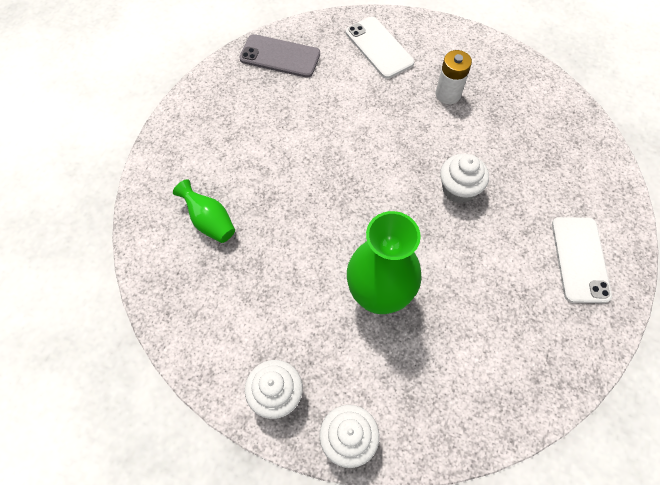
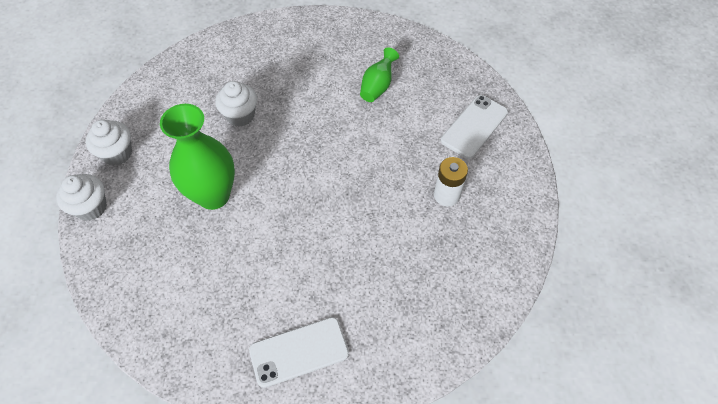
camera: 70 degrees right, 5 degrees down
green vase [173,179,235,243] -> green vase moved to [360,48,399,102]
grey phone [239,34,320,78] -> none
white cupcake [440,154,489,203] -> white cupcake moved to [215,81,257,127]

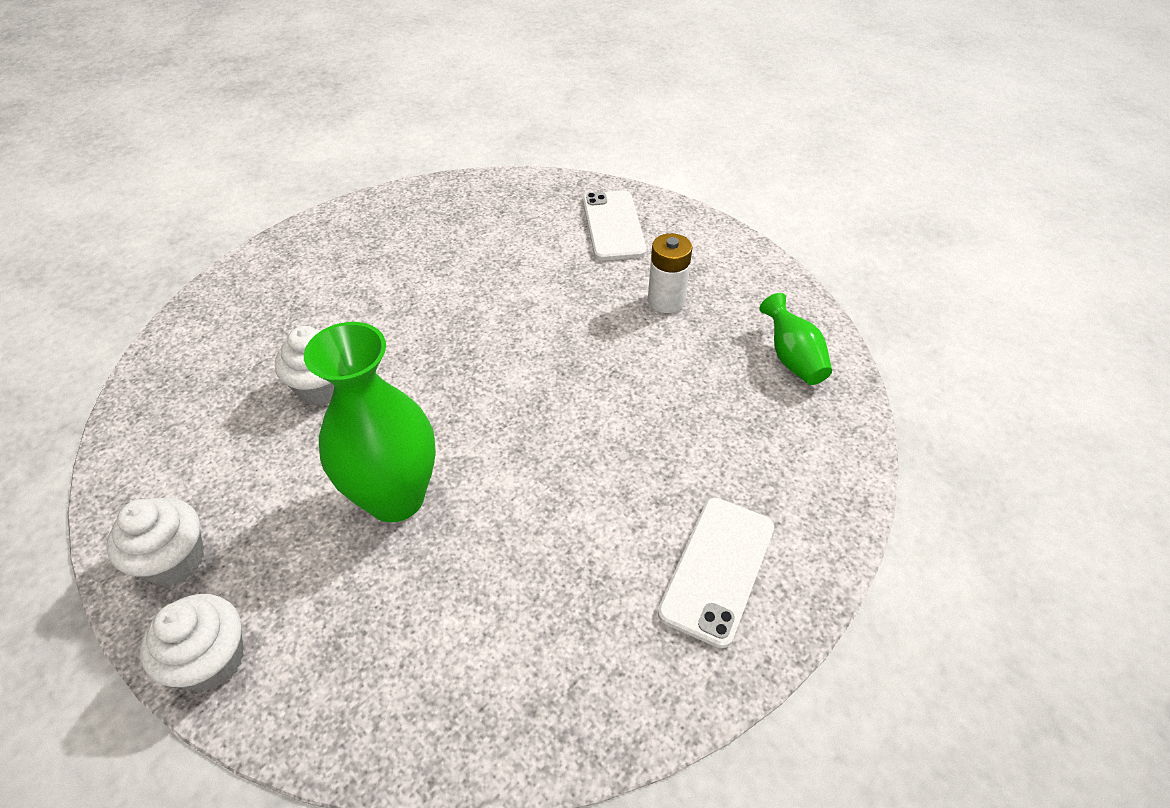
camera: 45 degrees left, 10 degrees down
green vase [360,48,399,102] -> green vase moved to [759,293,832,385]

